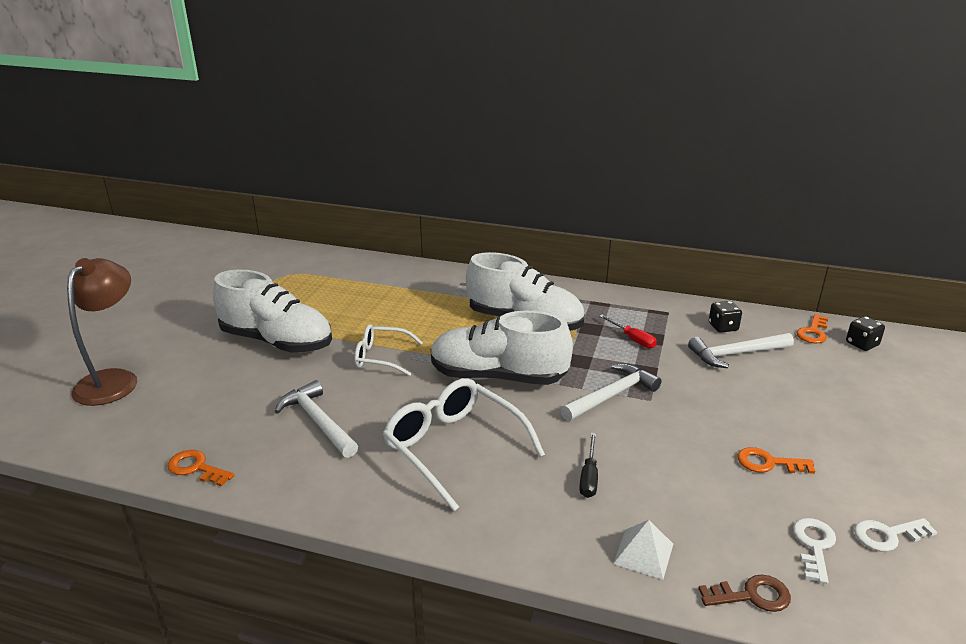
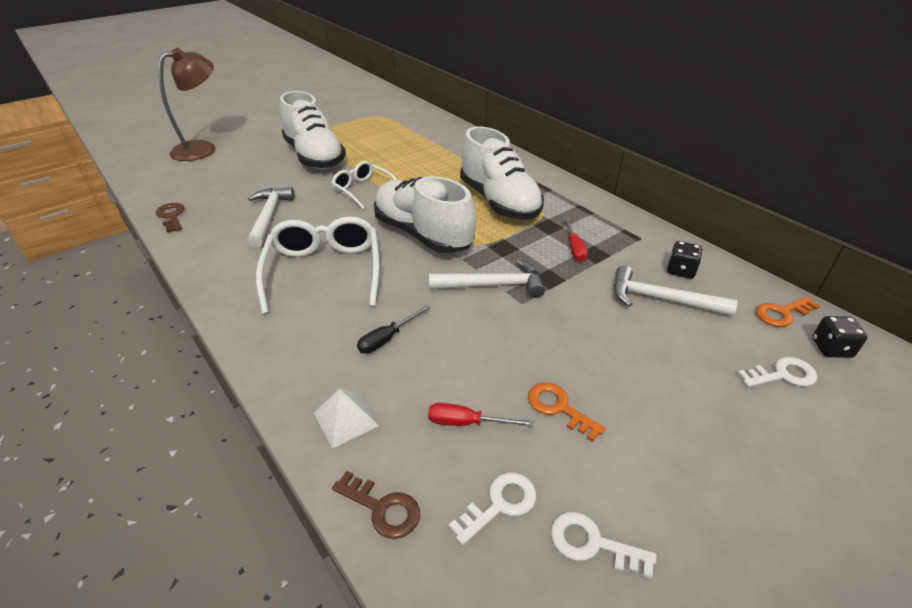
camera: 35 degrees right, 10 degrees up
orange key [168,450,234,487] -> brown key [156,203,184,233]
none -> red screwdriver [428,403,535,427]
none -> white key [737,357,817,387]

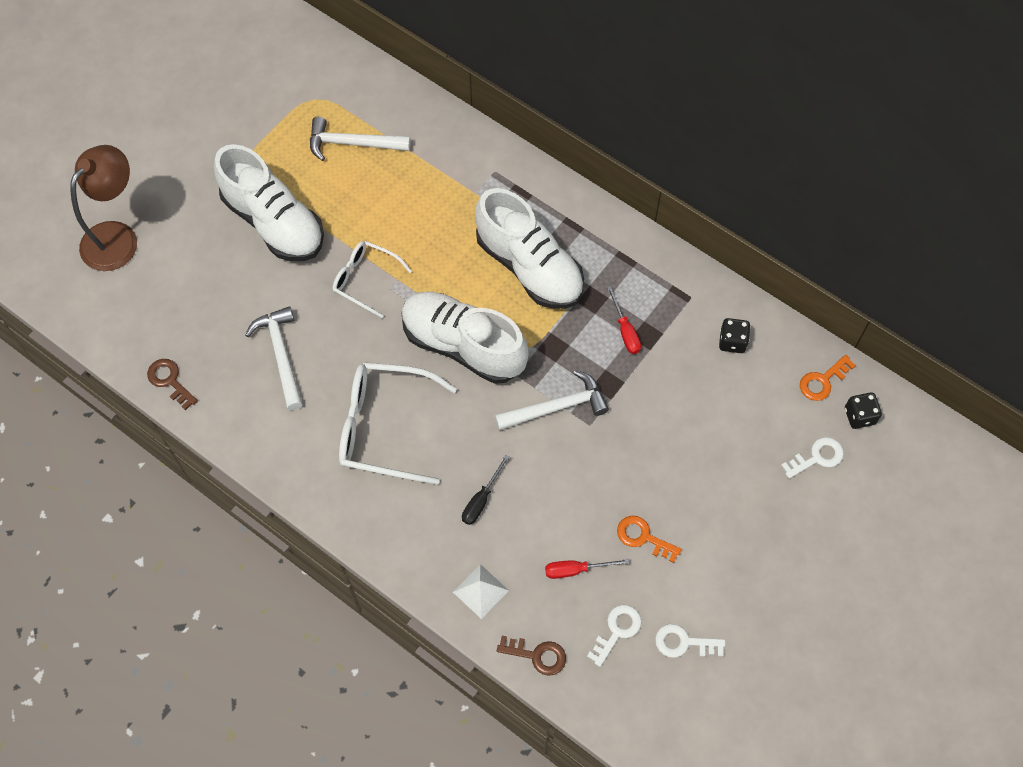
camera: 15 degrees left, 25 degrees up
white glasses [256,216,380,314] -> white glasses turned 60 degrees counterclockwise [339,362,457,485]
white hammer [614,265,738,316] -> white hammer moved to [310,117,411,161]

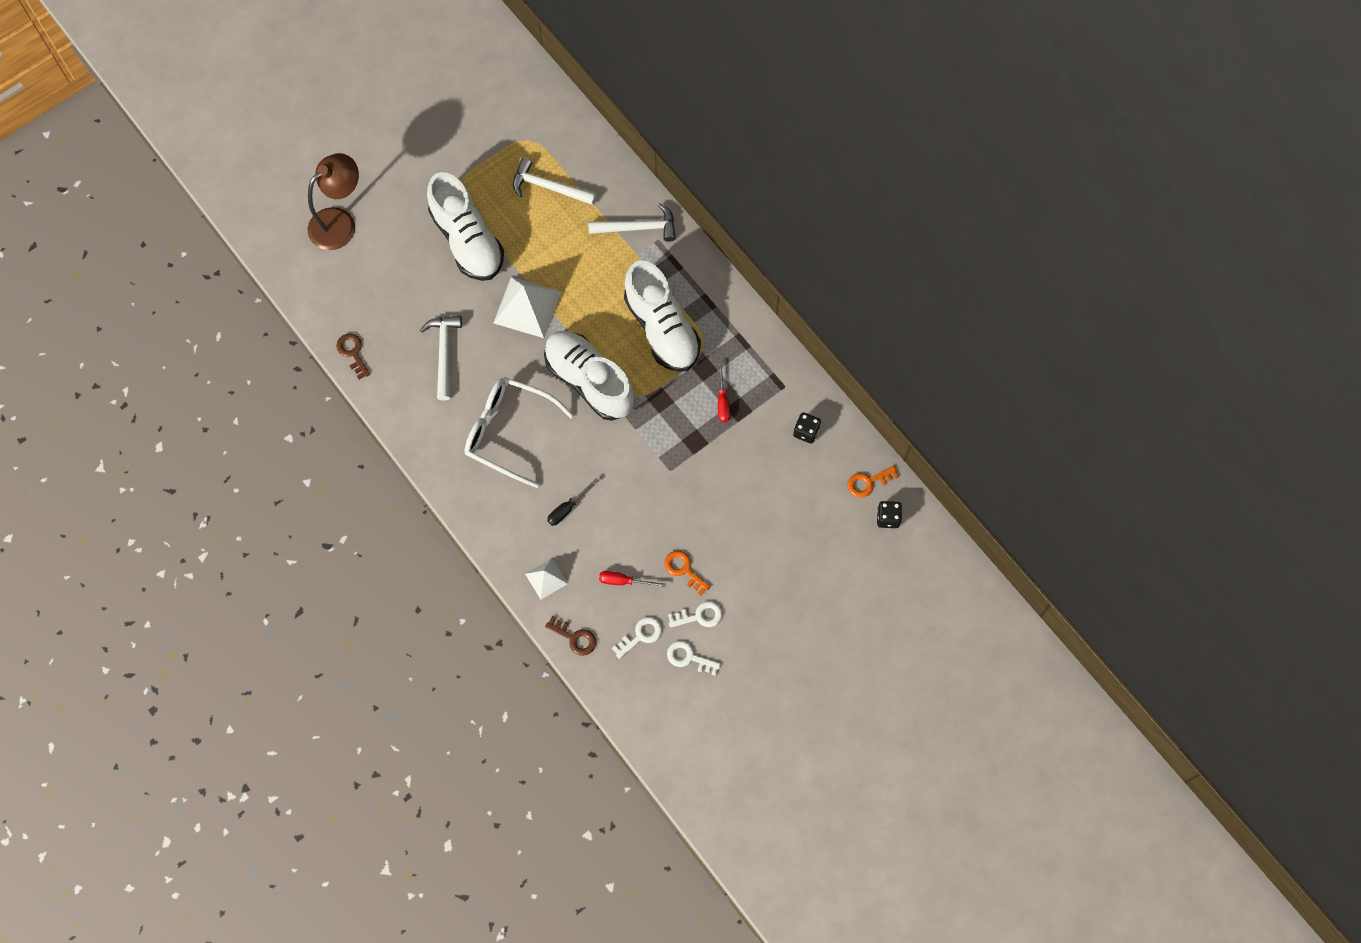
camera: 15 degrees right, 5 degrees up
white glasses [333,241,412,318] -> white pyramid [494,277,562,338]
white hammer [495,370,609,430] -> white hammer moved to [589,203,676,242]
white key [781,437,844,479] -> white key moved to [668,601,722,628]

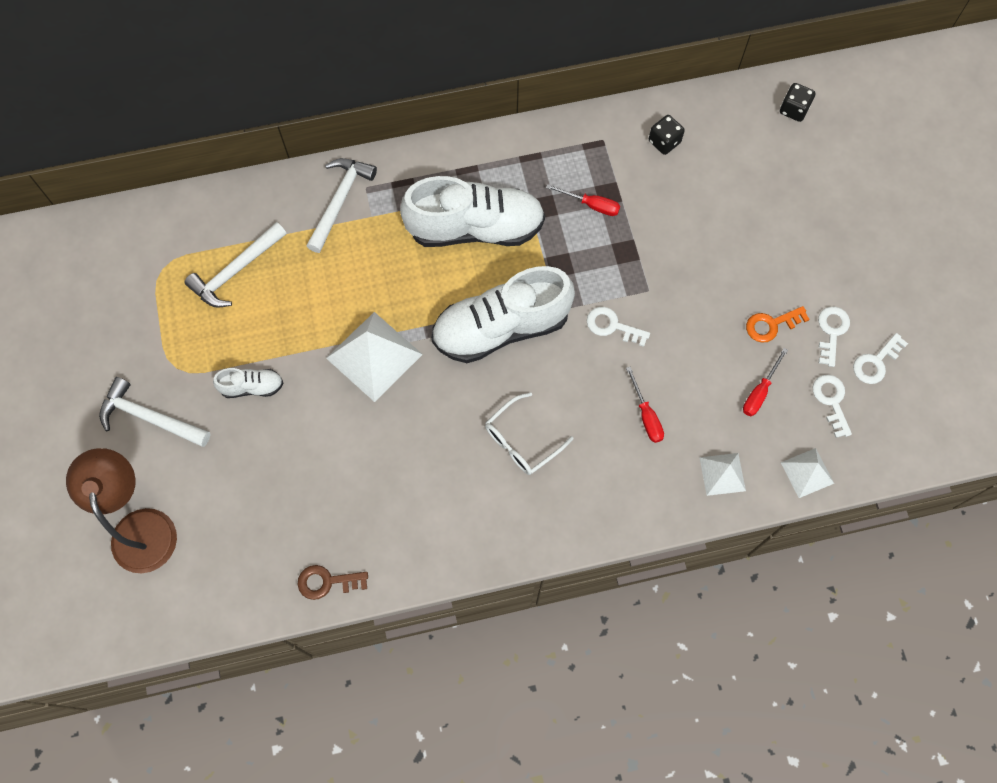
camera: 65 degrees left, 0 degrees up
white hammer [420,315,462,401] -> white hammer moved to [99,377,210,447]
white shoe [427,172,504,281] -> white shoe [213,368,283,398], size x0.44
white glasses [464,377,574,488] -> white glasses [485,392,574,475], size x0.60
brown key [545,616,596,656] -> white pyramid [781,448,834,498]
black screwdriver [547,478,599,526] -> red screwdriver [626,367,664,443]
orange key [848,466,899,498] -> none
none -> white key [587,307,650,347]

